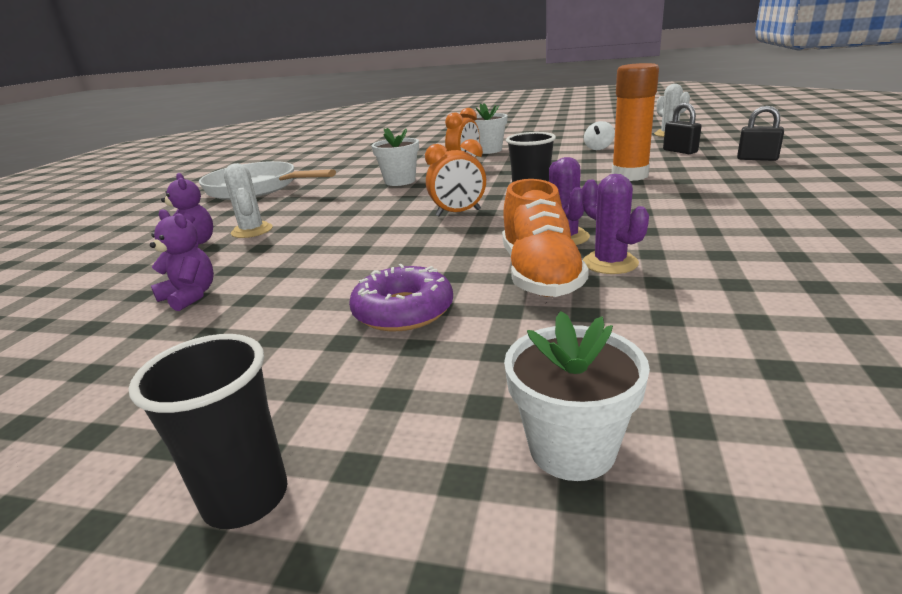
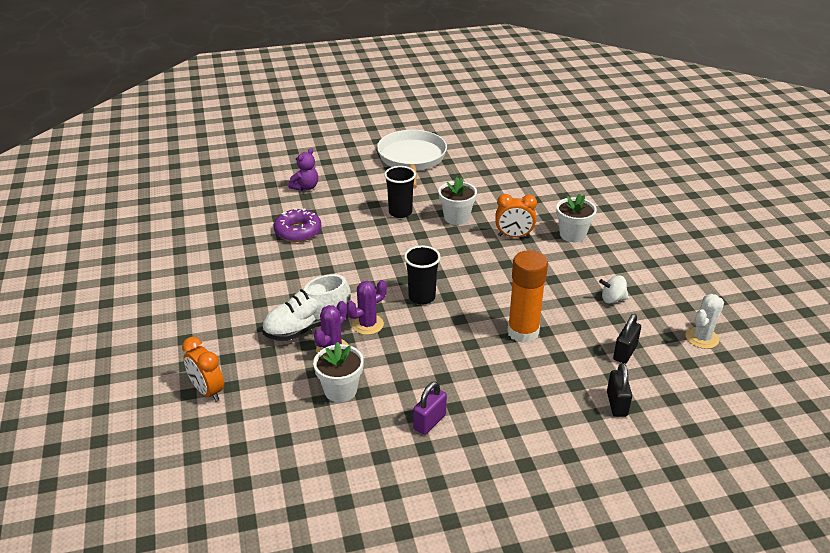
camera: 60 degrees right, 10 degrees up
black cup [128,334,288,529] -> black cup moved to [384,166,416,218]
purple teddy bear [150,209,214,311] -> none
white cactus [224,163,273,238] -> none
purple donut [349,264,453,331] -> purple donut moved to [274,208,321,242]
orange clock [425,139,486,217] -> orange clock moved to [182,337,224,402]
orange shoe [502,179,589,297] -> white shoe [262,274,351,341]
white flower pot [504,311,650,481] -> white flower pot moved to [313,342,364,402]
none -> purple padlock [413,381,447,435]

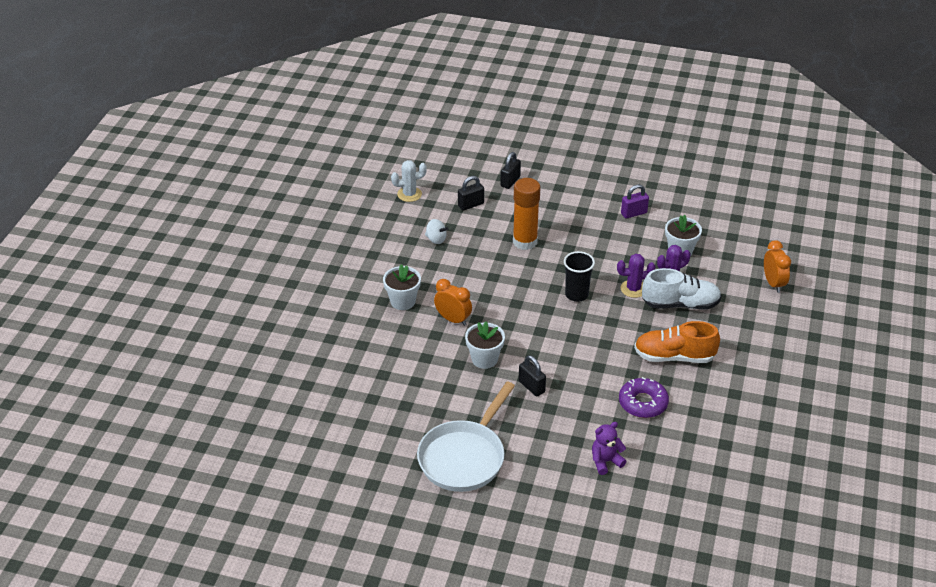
camera: 150 degrees left, 5 degrees up
black cup [384,166,416,218] -> black padlock [519,355,546,397]
none -> orange shoe [634,321,720,363]

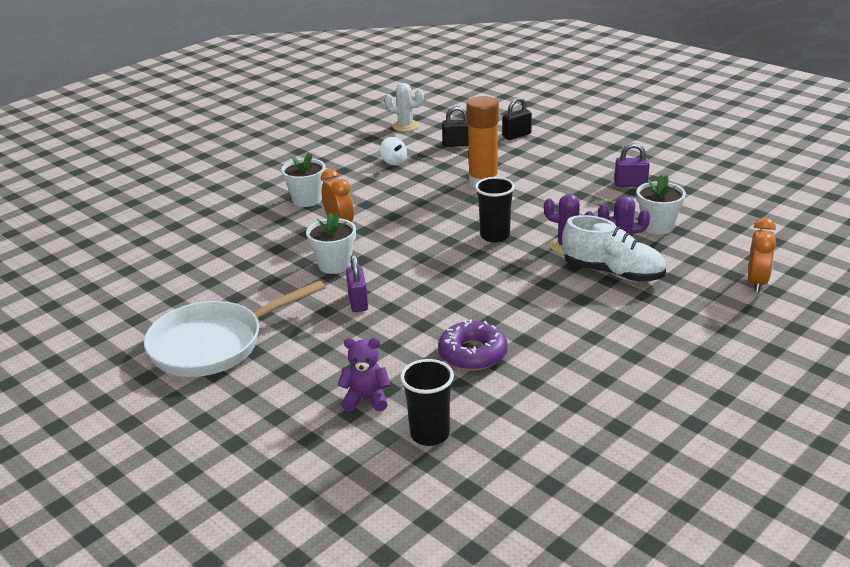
camera: 30 degrees right, 10 degrees down
black padlock [519,355,546,397] -> purple padlock [346,254,368,312]
orange shoe [634,321,720,363] -> none
none -> black cup [400,359,454,446]

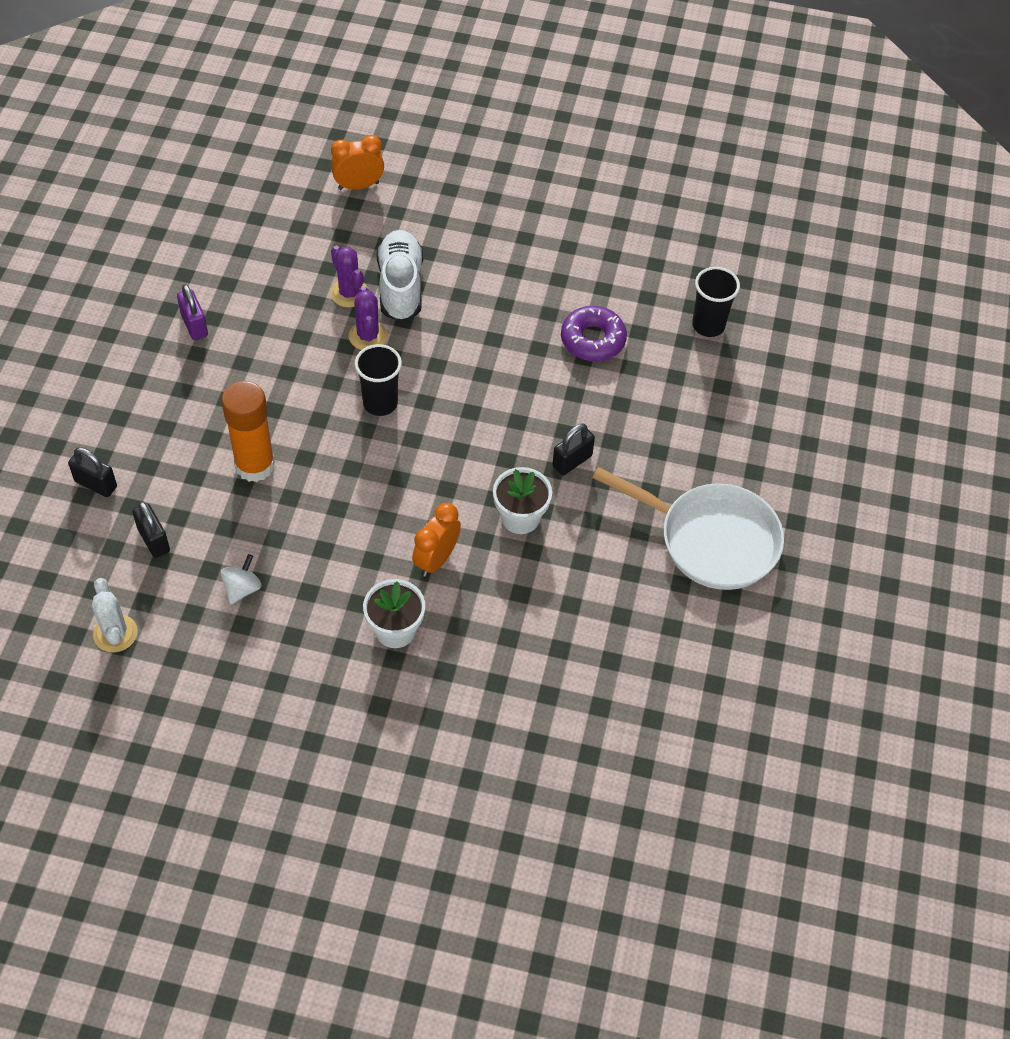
camera: 125 degrees left, 25 degrees up
purple teddy bear [338,338,391,412] -> none
purple padlock [346,254,368,312] -> black padlock [552,424,595,475]
white flower pot [636,175,686,234] -> none

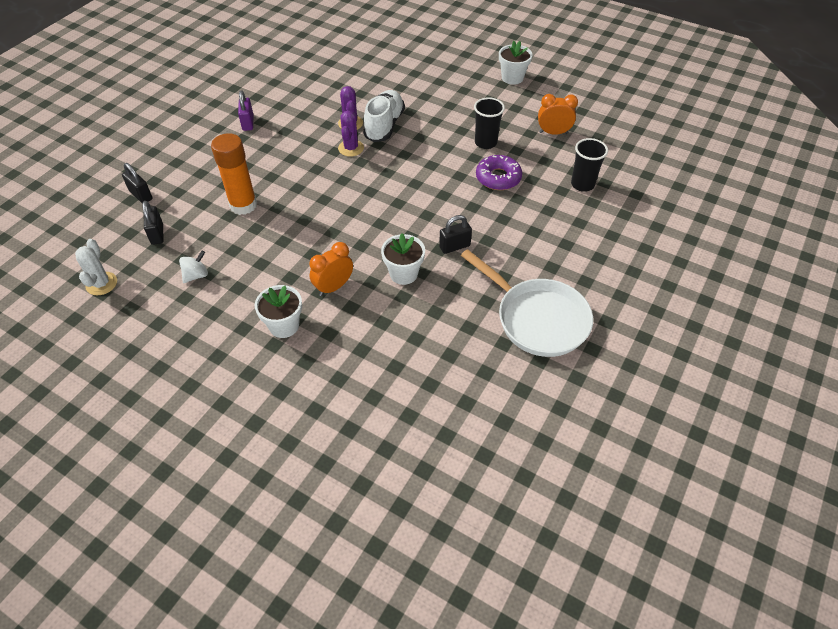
camera: 20 degrees right, 5 degrees down
orange clock [331,135,384,190] -> orange clock moved to [538,94,578,135]
black cup [355,344,402,416] -> black cup moved to [474,97,505,149]
none -> white flower pot [499,41,533,85]

